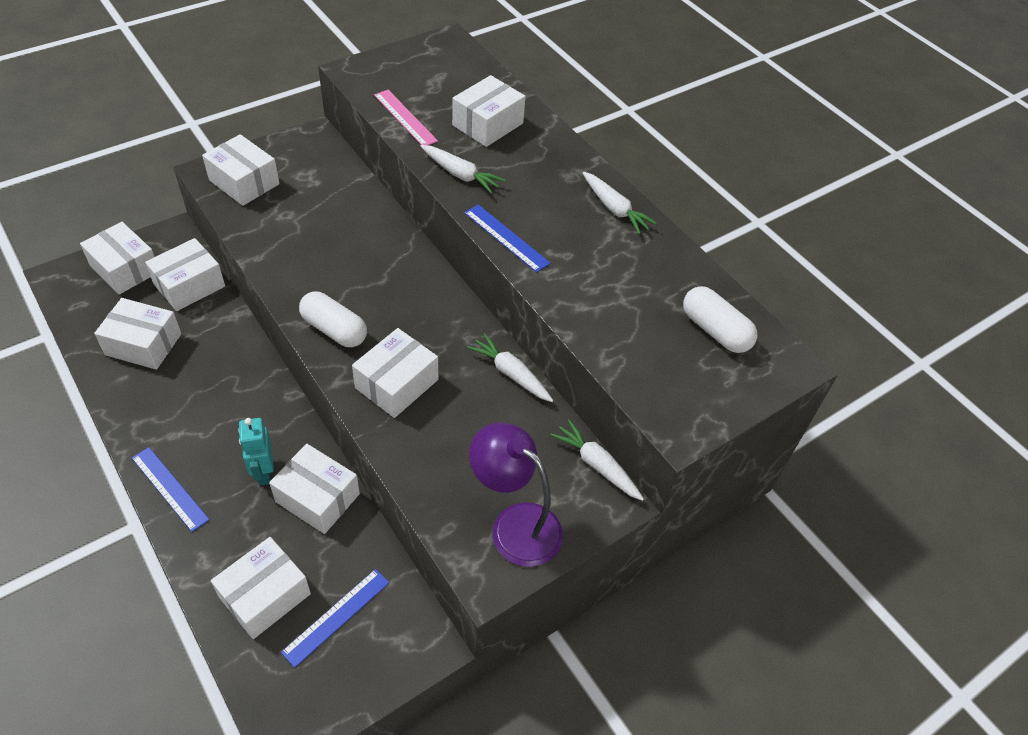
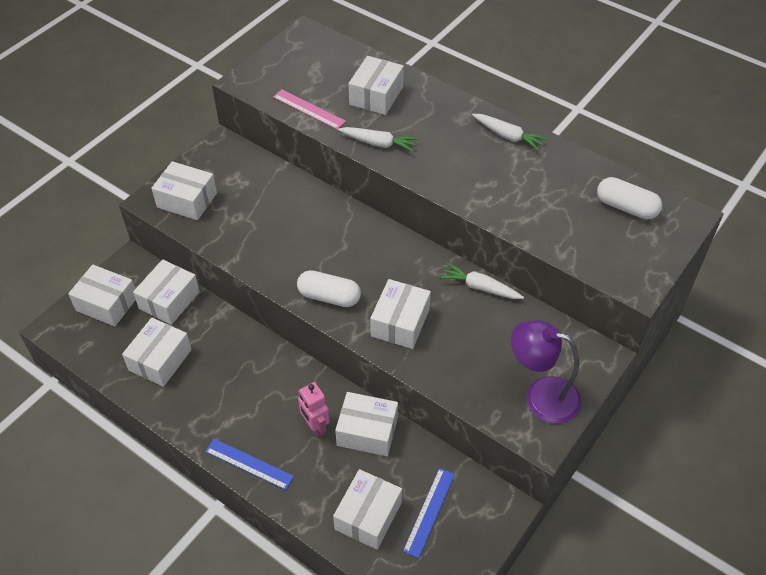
camera: 15 degrees left, 0 degrees up
white box [94,298,182,370] -> white box turned 60 degrees counterclockwise [122,318,192,387]
turquoise robot [238,418,274,486] -> pink robot [298,382,330,438]
blue ruler [464,205,551,272] -> none
white carrot [550,419,644,501] -> none

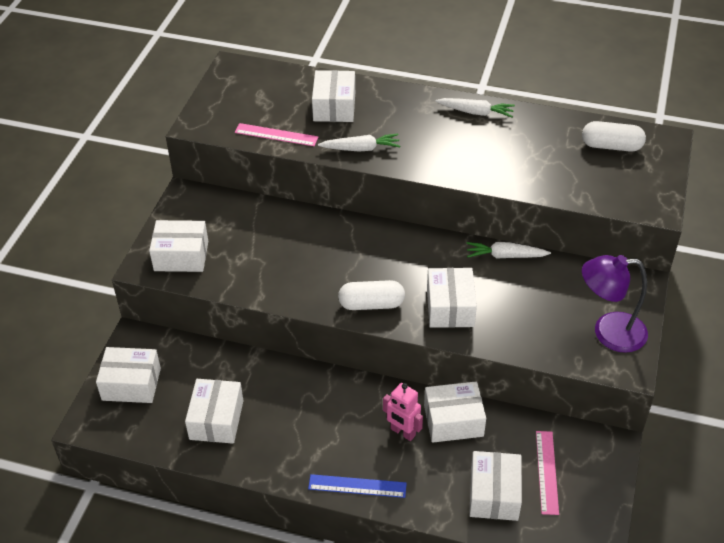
camera: 20 degrees left, 5 degrees down
white box [133,259,200,325] -> none
blue ruler [403,468,455,558] -> pink ruler [536,431,559,515]

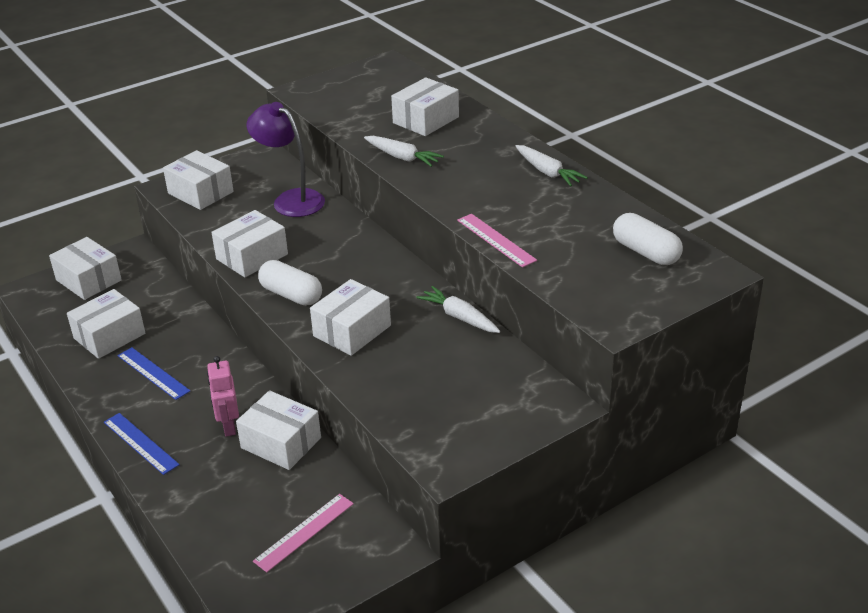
camera: 40 degrees right, 10 degrees down
pink ruler [235,123,319,146] -> pink ruler moved to [457,214,537,267]
white box [469,451,522,521] -> white box moved to [211,210,288,277]
purple lamp [582,255,648,353] -> purple lamp moved to [246,102,325,217]
none -> blue ruler [118,347,190,400]

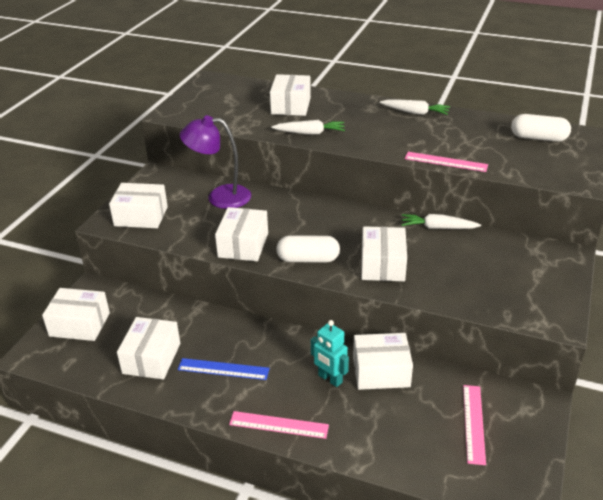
camera: 35 degrees left, 0 degrees up
blue ruler [104,413,180,475] -> pink ruler [229,411,329,439]
pink robot [207,356,239,436] -> turquoise robot [311,320,349,387]

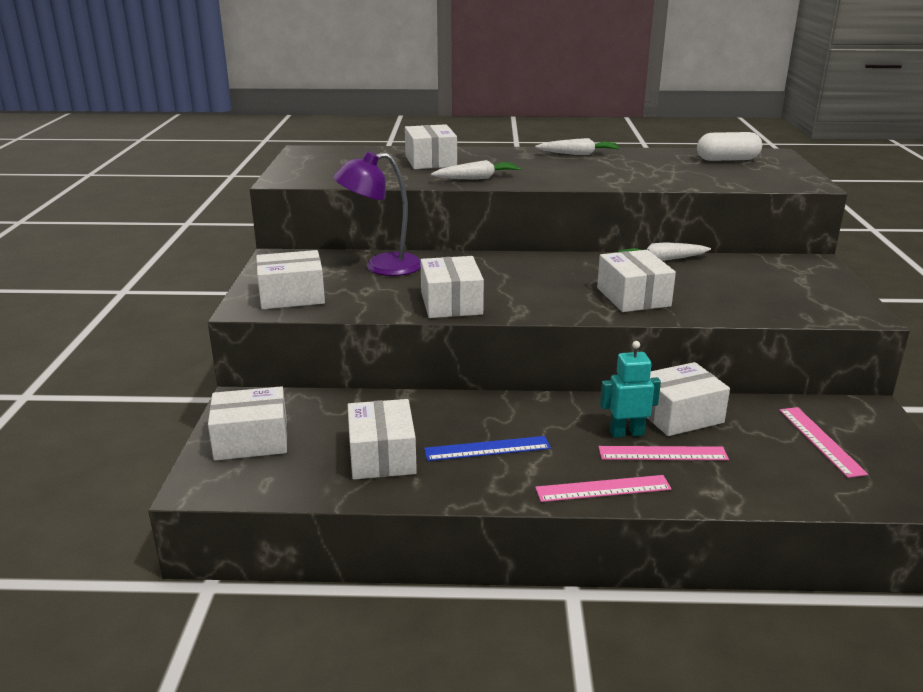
camera: 20 degrees left, 10 degrees down
white capsule [276,236,340,262] -> none
turquoise robot [311,320,349,387] -> turquoise robot turned 150 degrees clockwise [600,341,661,438]
pink ruler [405,152,488,172] -> pink ruler moved to [599,446,729,460]

